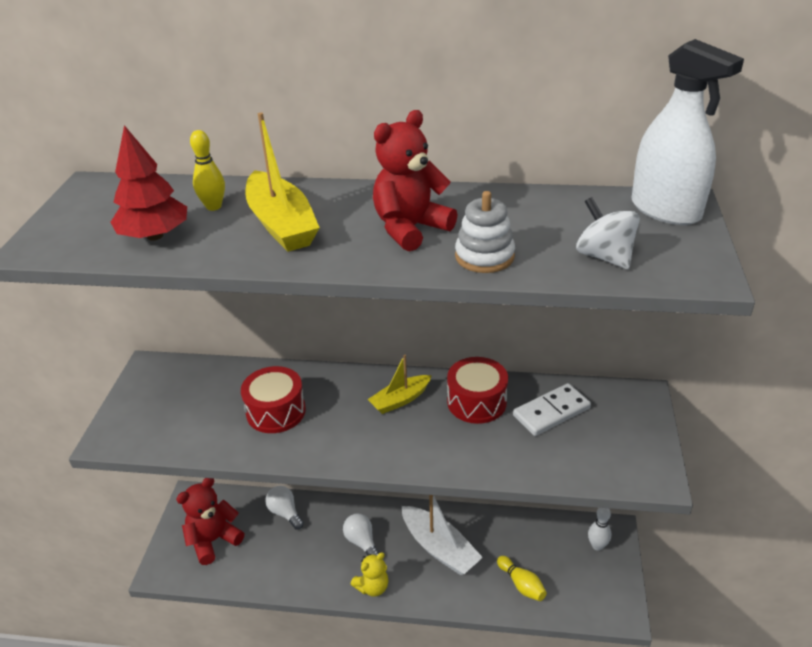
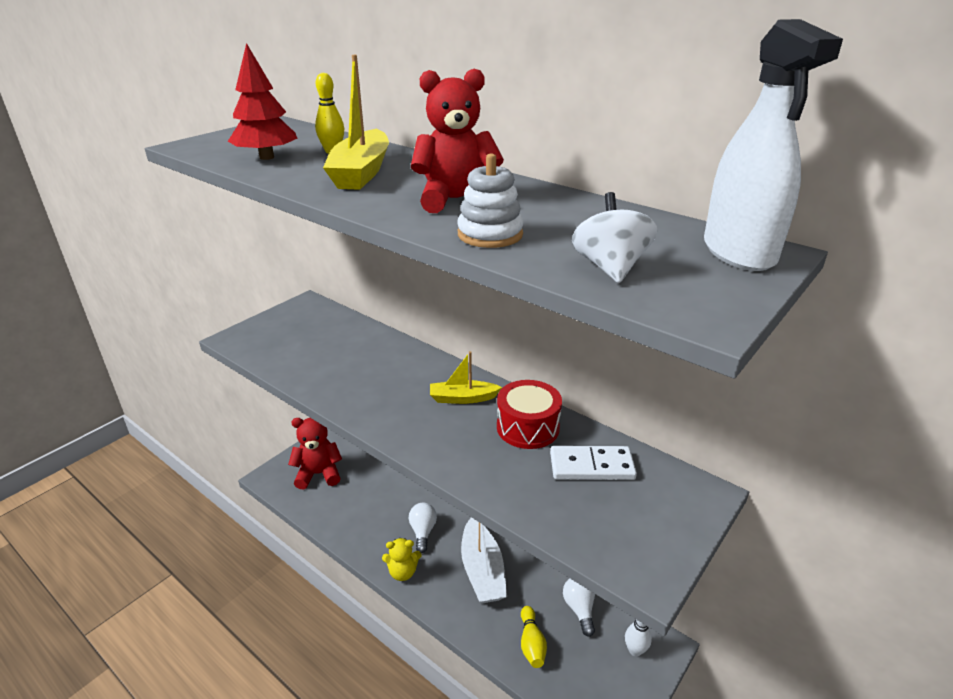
camera: 30 degrees right, 5 degrees down
red drum [241,366,306,433] -> none
white light bulb [266,486,304,530] -> white light bulb moved to [563,579,595,637]

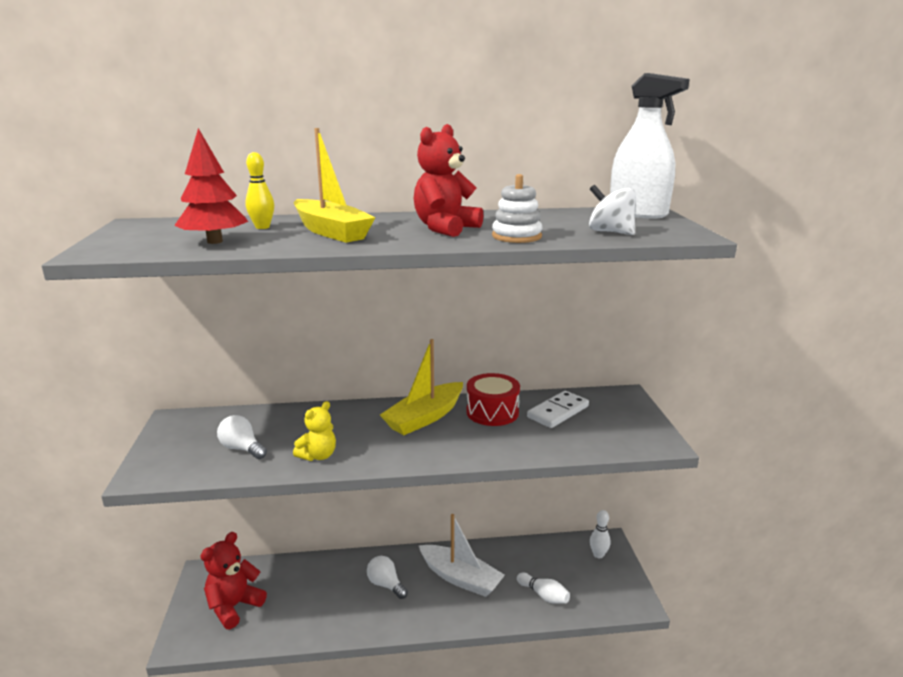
camera: 45 degrees left, 10 degrees down
yellow teddy bear [382,538,421,581] -> yellow teddy bear moved to [293,401,336,461]
yellow boat [430,351,502,404] -> yellow boat [380,339,463,435], size x1.63
yellow bowling pin [521,606,547,668] -> white bowling pin [517,573,570,604]
white light bulb [563,579,595,637] -> white light bulb moved to [217,415,267,459]

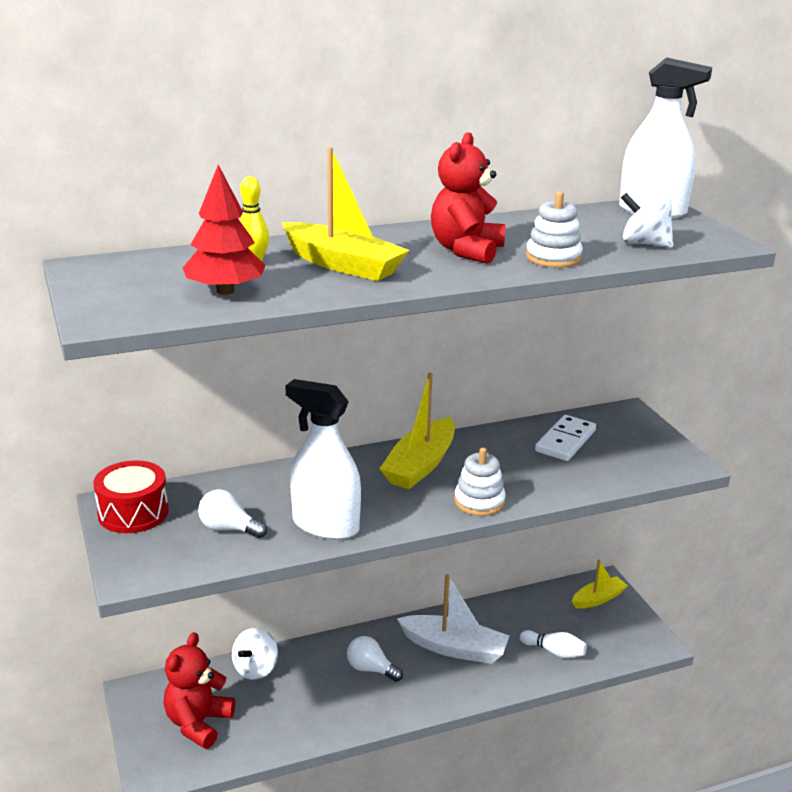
camera: 15 degrees left, 5 degrees up
yellow teddy bear [293,401,336,461] -> white spray bottle [285,379,361,540]
red drum [466,373,520,426] -> red drum moved to [93,460,169,533]
white bowling pin [590,510,611,558] -> yellow boat [572,559,628,609]
none -> white spinning top [232,627,278,680]
none -> white stacking toy [454,448,506,516]

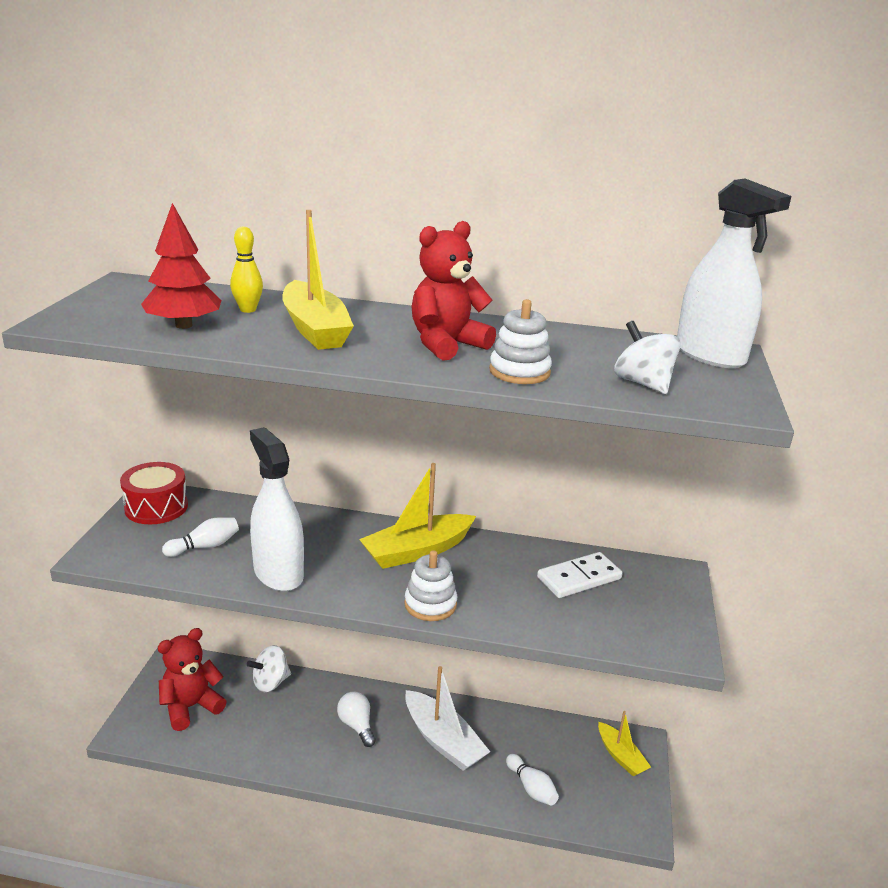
camera: 30 degrees right, 0 degrees up
white light bulb [198,489,267,538] -> white bowling pin [162,517,239,557]
yellow boat [572,559,628,609] -> yellow boat turned 60 degrees clockwise [598,711,651,776]

